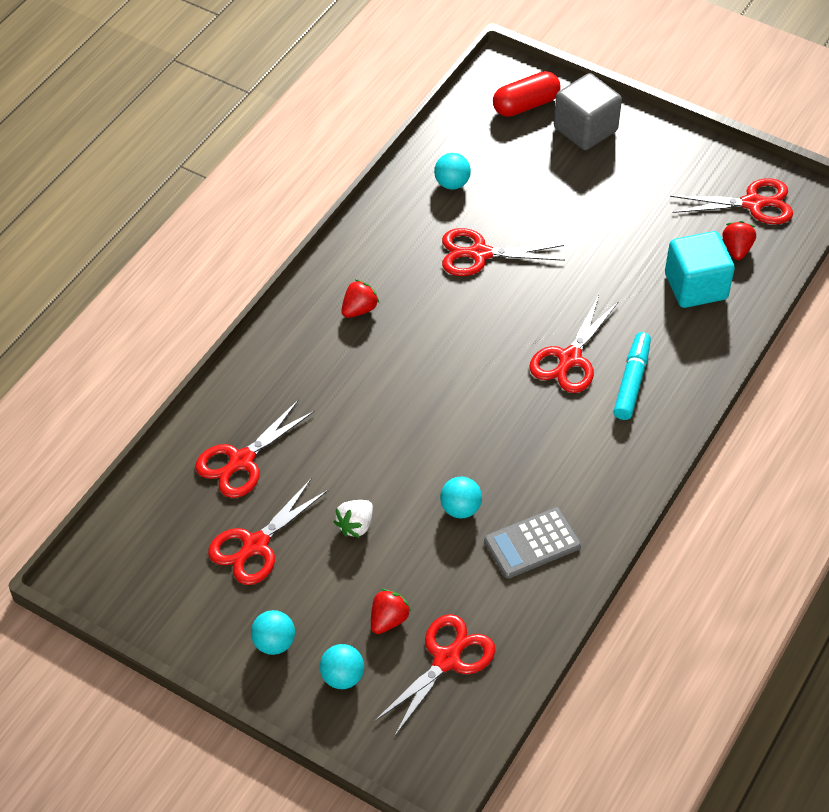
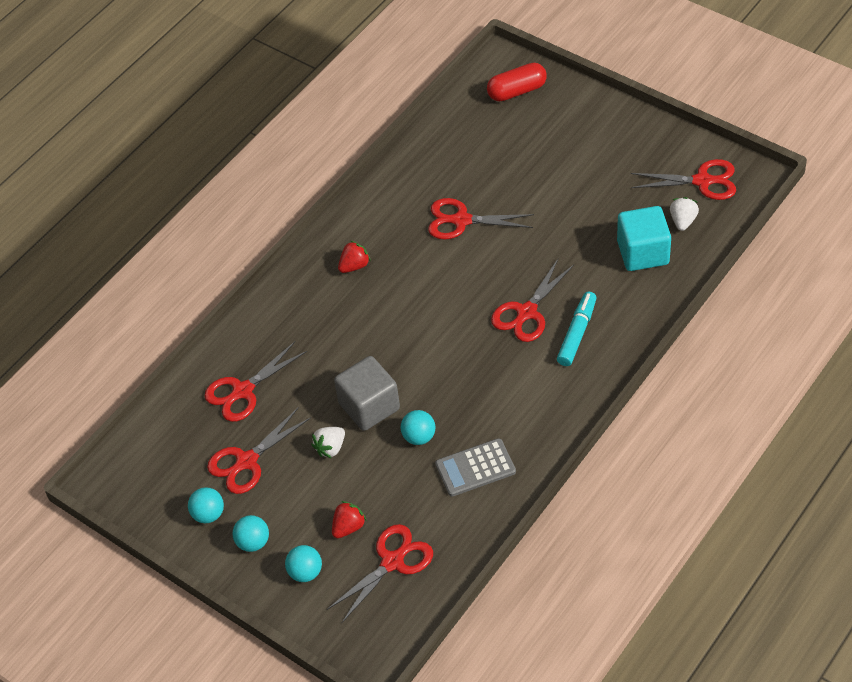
camera: 10 degrees right, 0 degrees up
turquoise ball [434,153,471,190] -> turquoise ball moved to [188,487,224,523]
grey cube [554,73,622,150] -> grey cube moved to [334,356,400,431]
red strawberry [723,221,756,260] -> white strawberry [670,197,699,231]

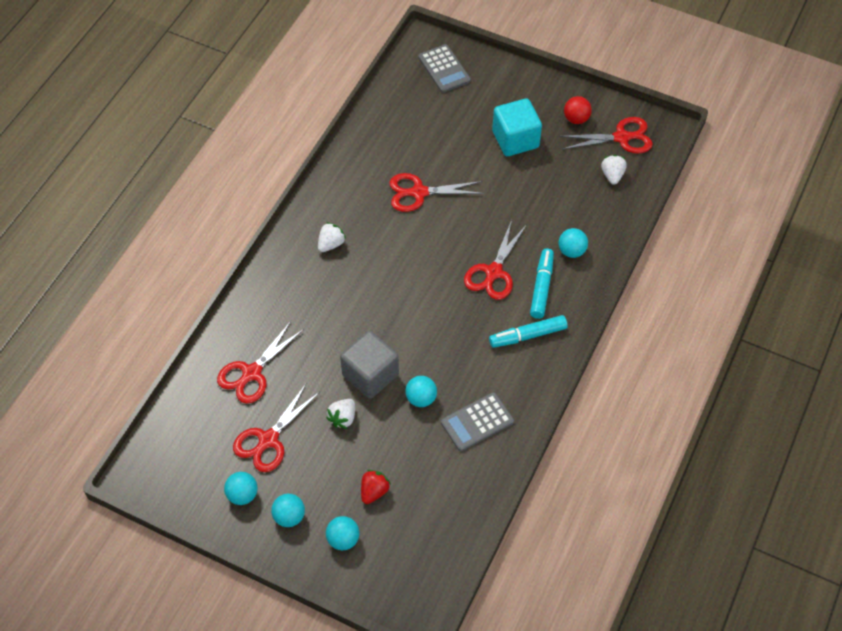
camera: 15 degrees left, 5 degrees up
red scissors [327,524,433,623] -> none
red strawberry [338,241,371,273] -> white strawberry [318,222,346,252]
red capsule [487,63,547,101] -> grey calculator [418,44,471,93]
turquoise cube [617,206,671,271] -> turquoise cube moved to [492,98,542,156]
none -> turquoise marker [489,315,567,348]
none -> turquoise ball [559,228,588,258]
none -> red ball [564,96,592,124]

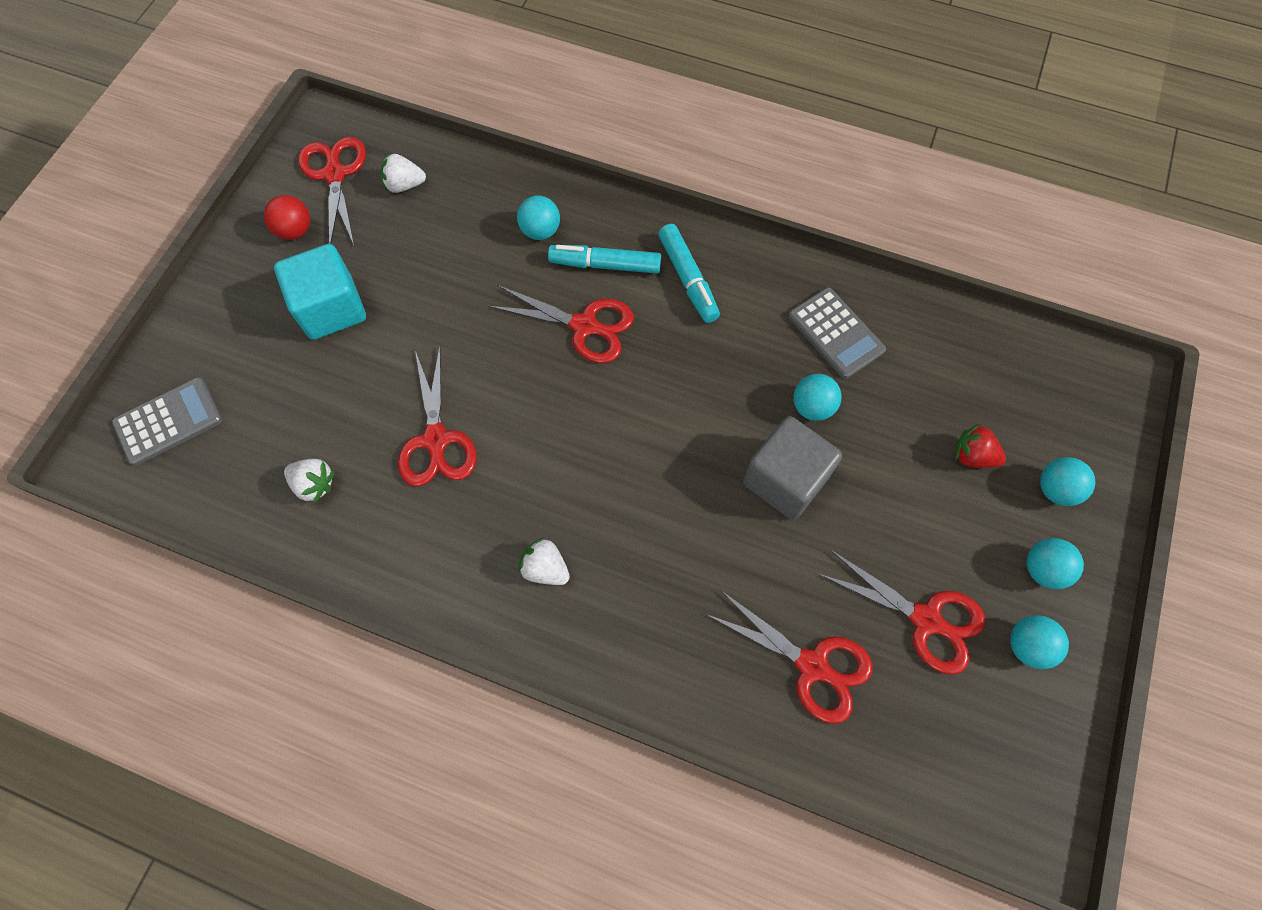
camera: 95 degrees left, 10 degrees up
white strawberry [326,399,355,429] -> white strawberry moved to [284,459,335,503]

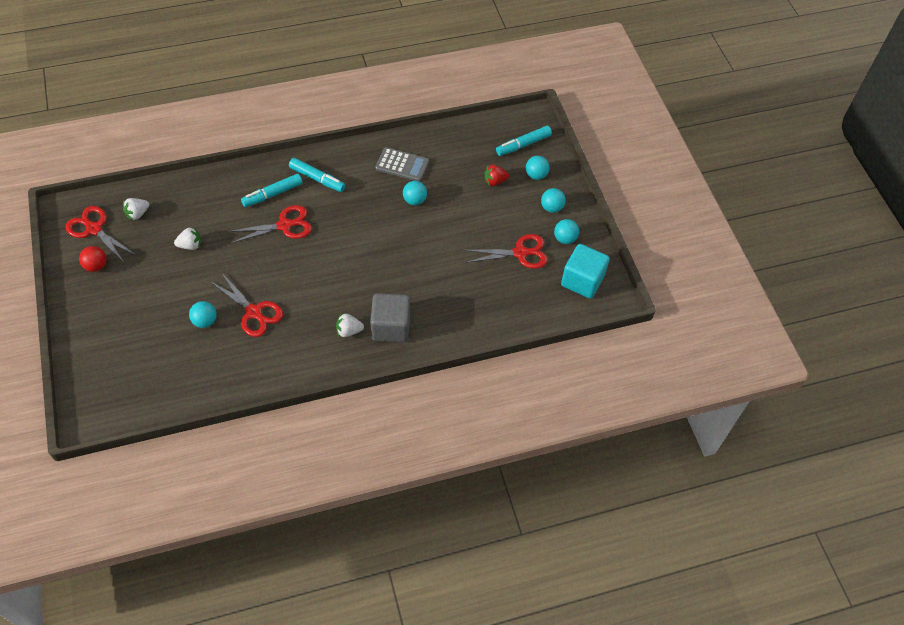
camera: 40 degrees left, 10 degrees down
grey calculator [112,377,222,466] -> none
turquoise cube [274,244,366,340] -> turquoise cube moved to [561,244,610,298]
white strawberry [284,459,335,503] -> white strawberry moved to [174,227,201,250]
turquoise ball [517,196,560,240] -> turquoise ball moved to [189,301,217,328]
red scissors [705,590,873,724] -> none
grey cube [743,416,842,520] -> grey cube moved to [370,293,410,342]
none -> turquoise marker [496,126,552,156]

